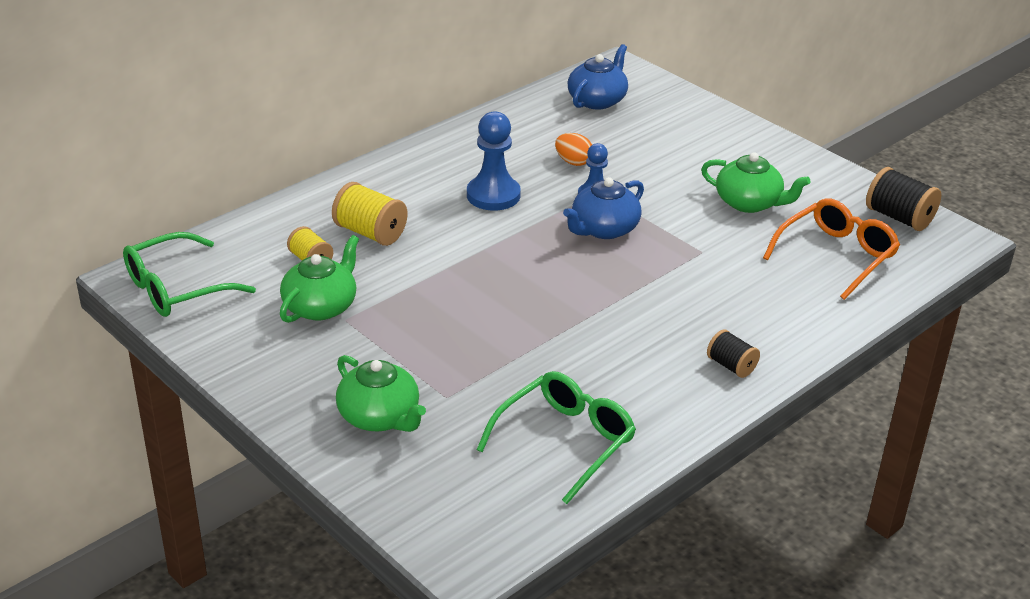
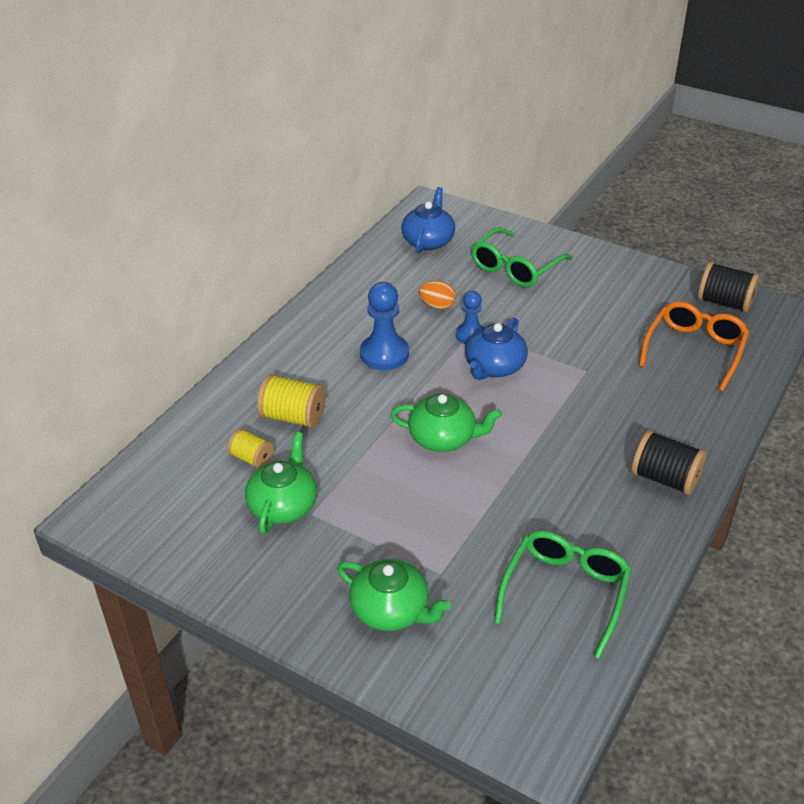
camera: 15 degrees left, 5 degrees up
green glasses [123,232,256,317] -> green glasses moved to [471,227,573,287]
green teapot [701,152,810,213] -> green teapot moved to [391,394,502,452]
black spool [707,329,760,378] -> black spool [631,430,706,495], size x1.60

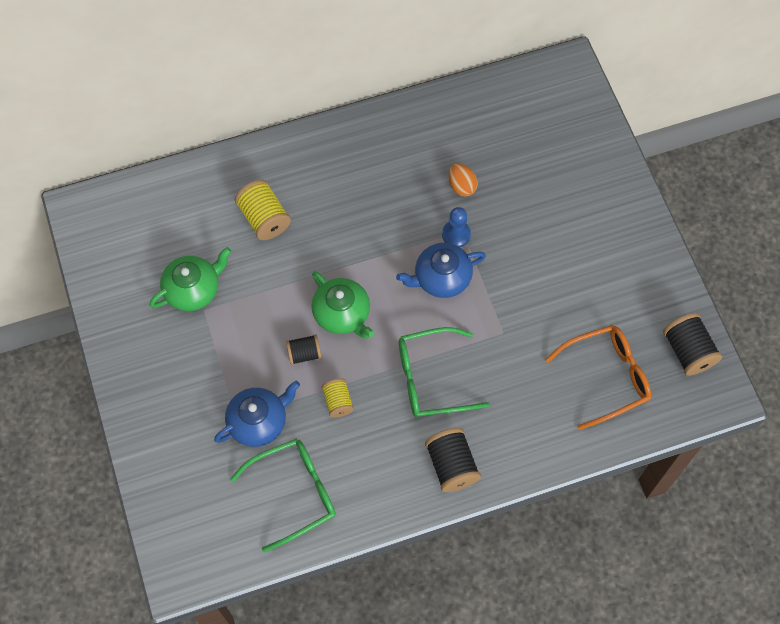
camera: 40 degrees right, 25 degrees up
yellow spool [228,429,274,469] -> yellow spool moved to [322,378,354,418]
green teapot [337,559,451,631] -> none
blue pawn [360,282,409,370] -> none
blue teapot [401,187,455,253] -> blue teapot moved to [214,381,300,447]
green glasses [471,227,573,287] -> green glasses moved to [399,327,489,418]
none -> black spool [286,334,322,365]

